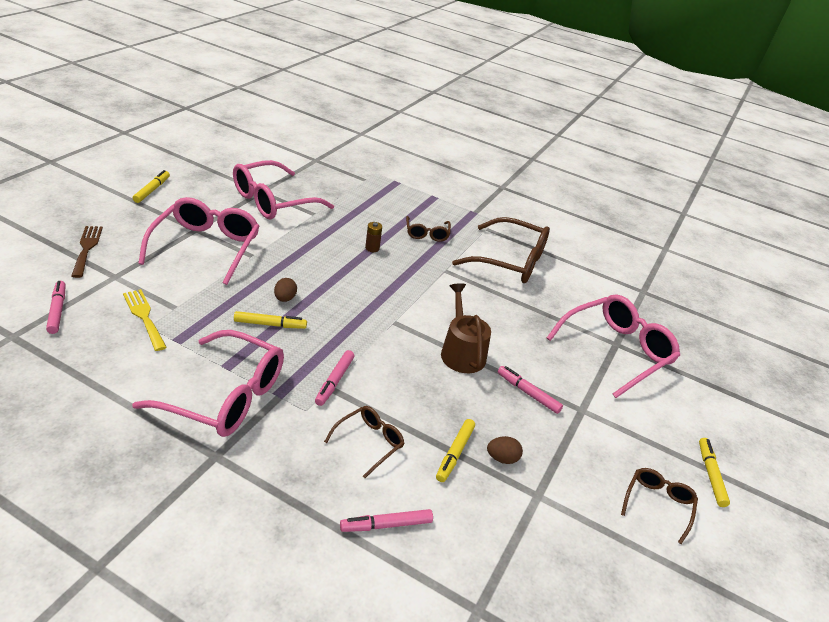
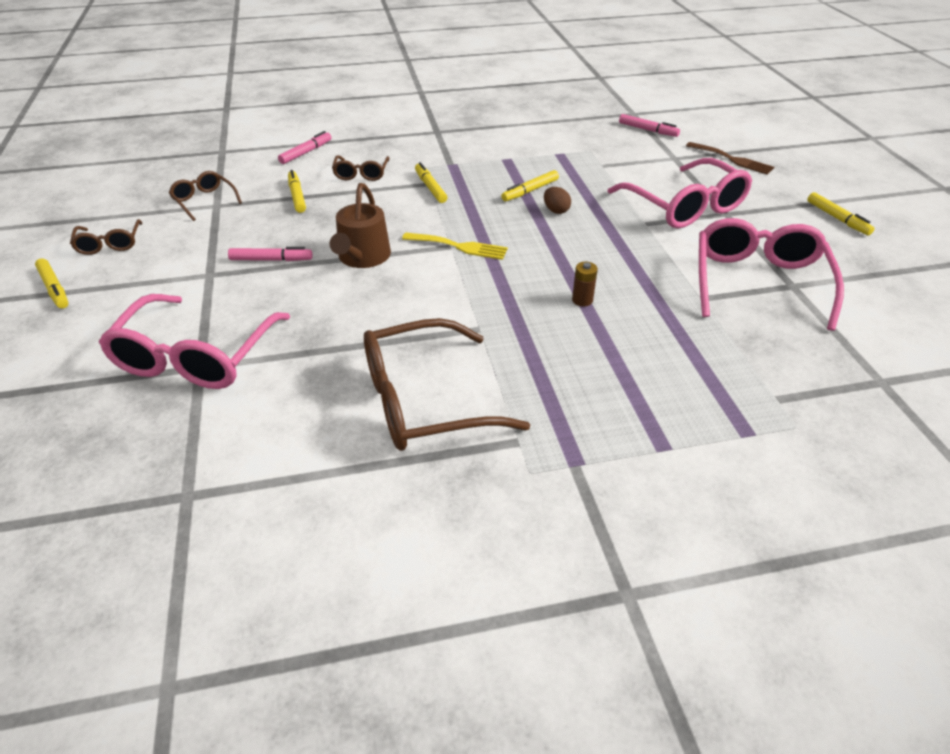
camera: 145 degrees right, 5 degrees up
yellow fork [123,289,167,351] -> yellow fork moved to [402,233,508,260]
pink glasses [132,330,284,437] -> none
pink marker [315,350,355,406] -> yellow marker [415,162,447,203]
brown glasses [406,216,451,242] -> brown glasses moved to [169,171,242,221]
brown watering can [441,283,491,373] -> brown watering can turned 60 degrees clockwise [330,183,391,268]
brown egg [487,436,523,464] -> none

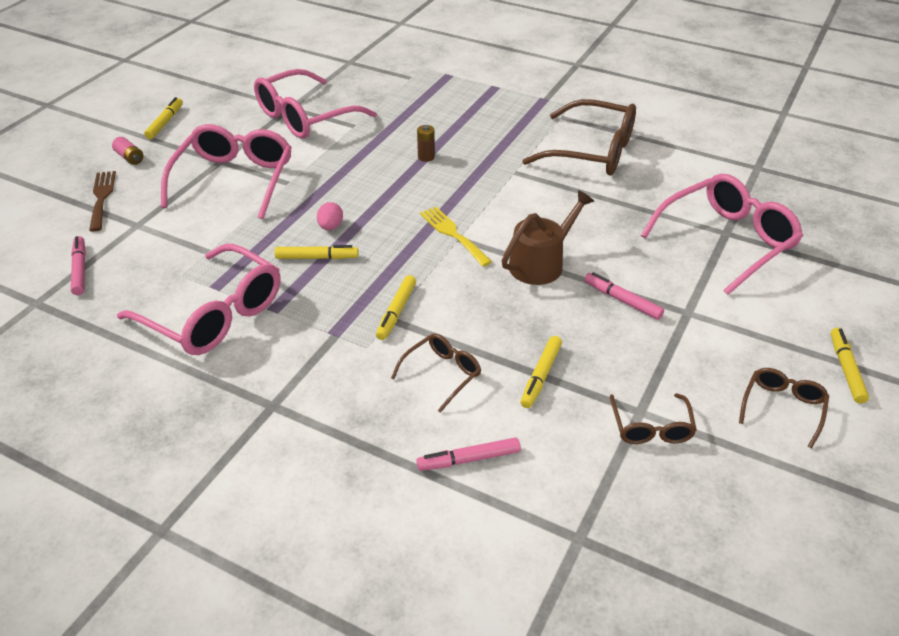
camera: 140 degrees left, 0 degrees up
brown egg [544,187,571,214] -> pink egg [317,202,343,230]
none -> pink battery [112,137,143,165]
none -> pink glasses [117,244,280,355]

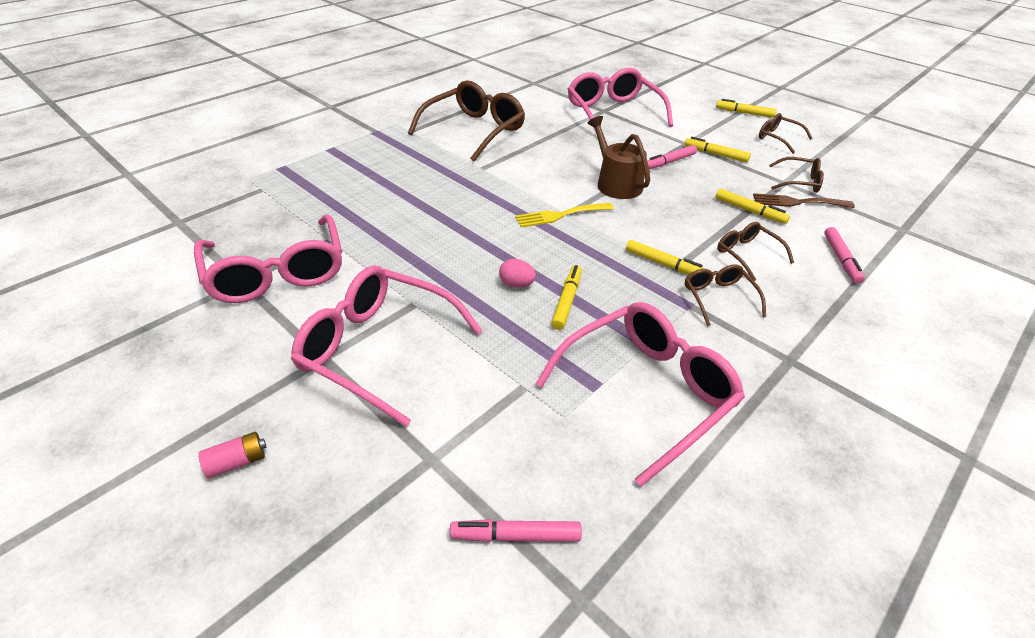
camera: 75 degrees left, 0 degrees up
brown fork [89,171,116,231] -> brown fork moved to [753,193,855,208]
yellow marker [144,97,183,139] -> yellow marker moved to [685,137,751,162]
brown battery [417,125,435,162] -> none
none -> brown glasses [685,265,766,326]

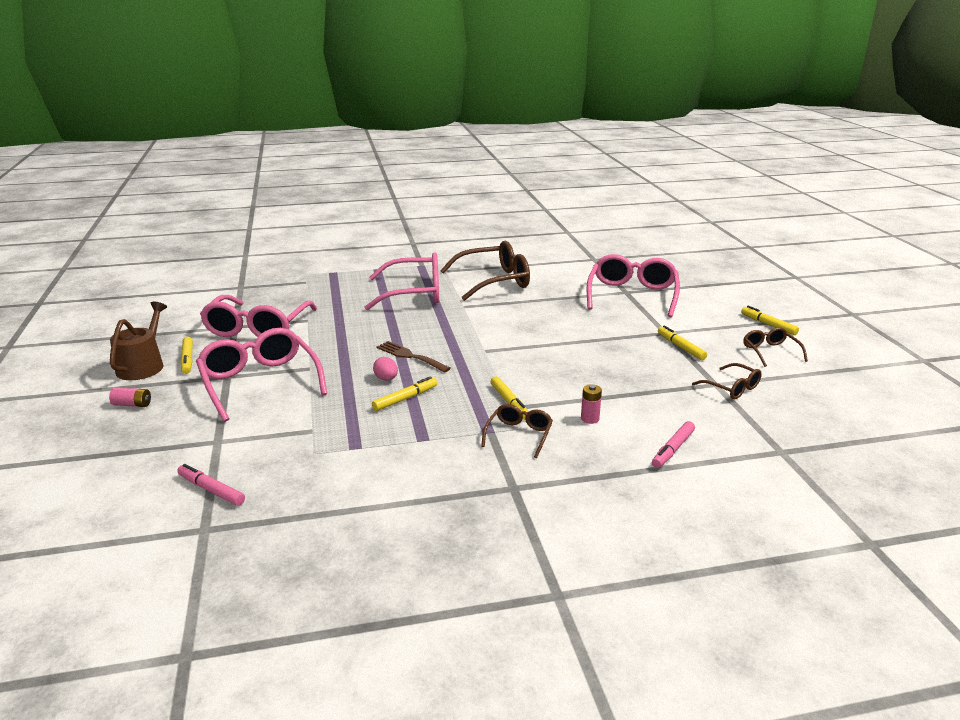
camera: 35 degrees right, 15 degrees down
yellow fork [515,203,614,227] -> none
pink glasses [535,302,745,487] -> pink glasses moved to [364,252,439,310]
brown watering can [588,116,650,199] -> brown watering can moved to [110,302,167,380]
pink marker [647,145,697,169] -> none
yellow marker [716,189,790,224] -> yellow marker moved to [180,337,193,374]
brown glasses [717,222,794,281] -> pink battery [581,384,602,424]
brown fork [753,193,855,208] -> brown fork moved to [376,341,451,373]

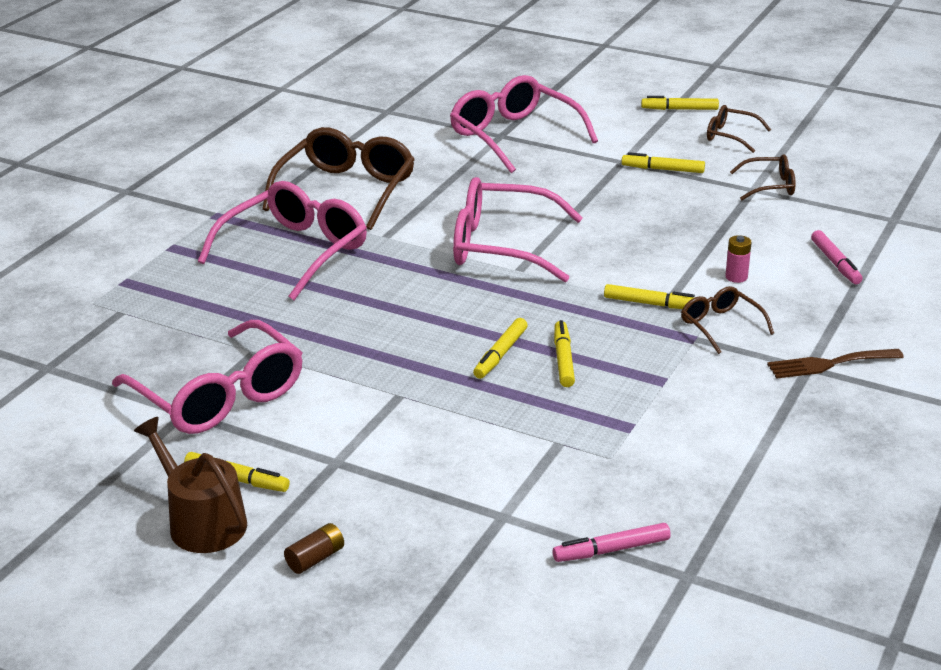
camera: 50 degrees left, 5 degrees up
pink battery [109,387,151,407] -> brown battery [284,523,344,574]
pink glasses [196,328,327,422] -> pink glasses moved to [453,177,583,282]
pink egg [373,357,398,381] -> yellow marker [473,318,528,379]
brown fork [376,341,451,373] -> brown fork moved to [767,349,904,379]

